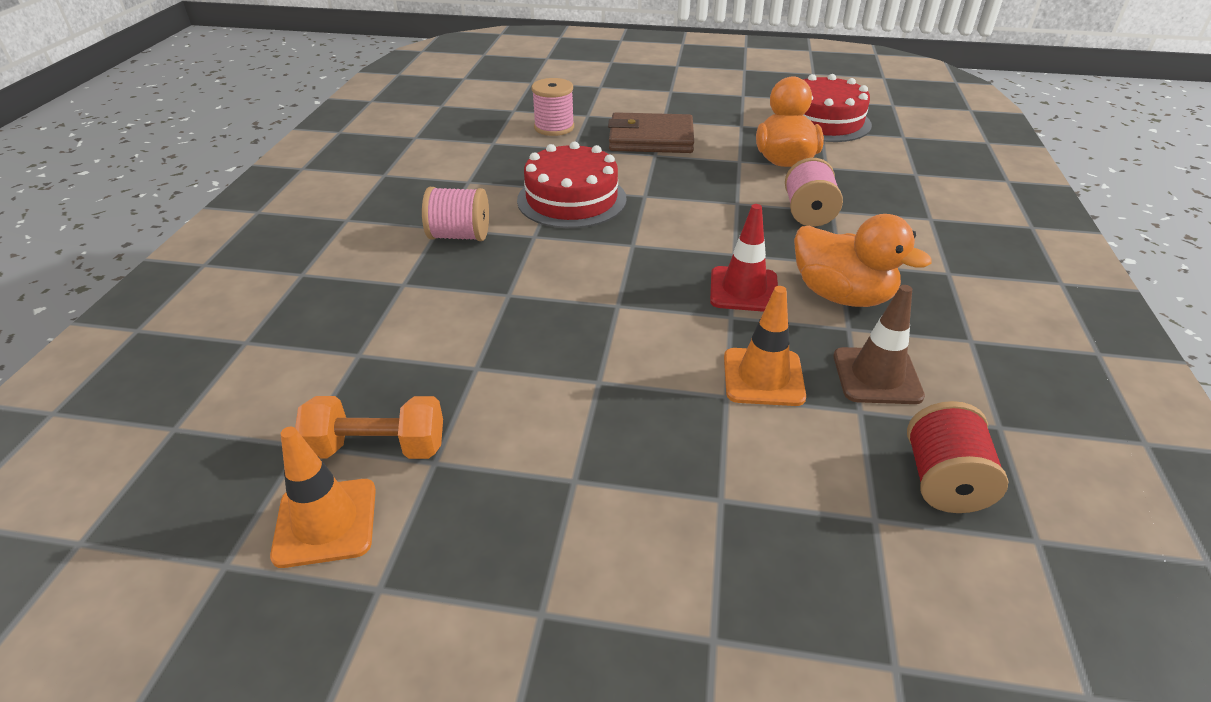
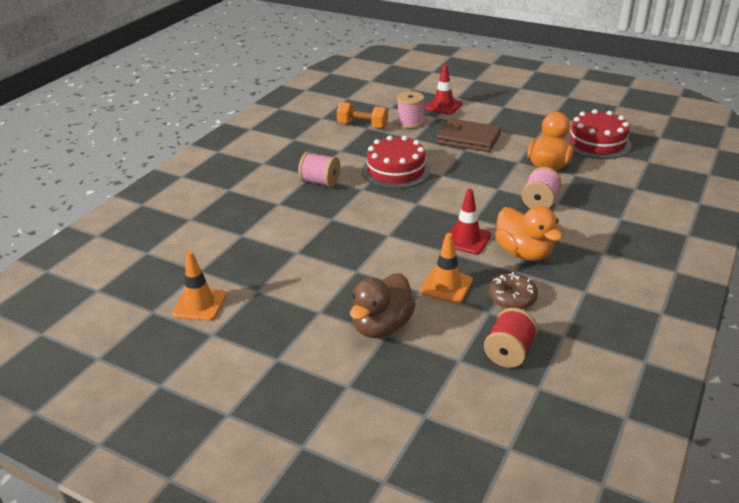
camera: 20 degrees right, 5 degrees down
orange dumbbell [295,396,443,459] -> orange dumbbell moved to [337,102,388,129]
brown traffic cone [833,285,925,404] -> brown donut [488,272,538,309]
none -> brown duck [350,273,416,338]
none -> red traffic cone [425,64,462,115]

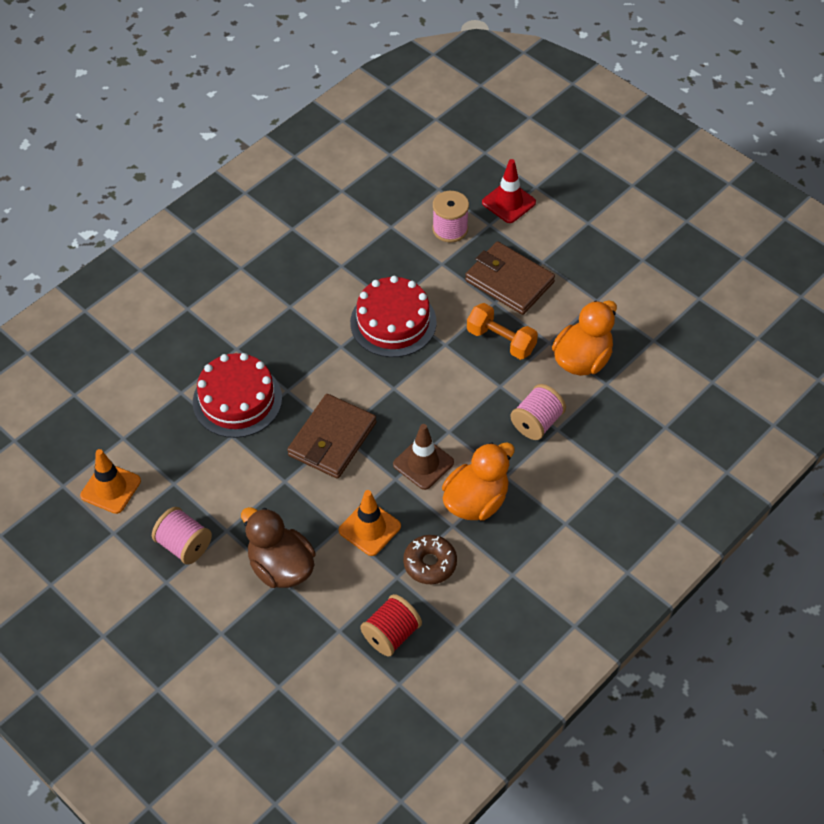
camera: 15 degrees right, 20 degrees up
pink spool [298,152,340,187] -> pink spool moved to [152,507,212,565]
orange dumbbell [337,102,388,129] -> orange dumbbell moved to [467,303,538,360]
brown duck [350,273,416,338] -> brown duck turned 90 degrees clockwise [241,507,316,588]
red traffic cone [442,189,491,254] -> brown traffic cone [393,424,454,490]
orange duck [495,206,563,261] -> orange duck turned 120 degrees counterclockwise [442,442,515,521]
red cake [565,109,632,159] -> red cake moved to [193,353,282,438]
none -> brown wallet [287,394,376,479]

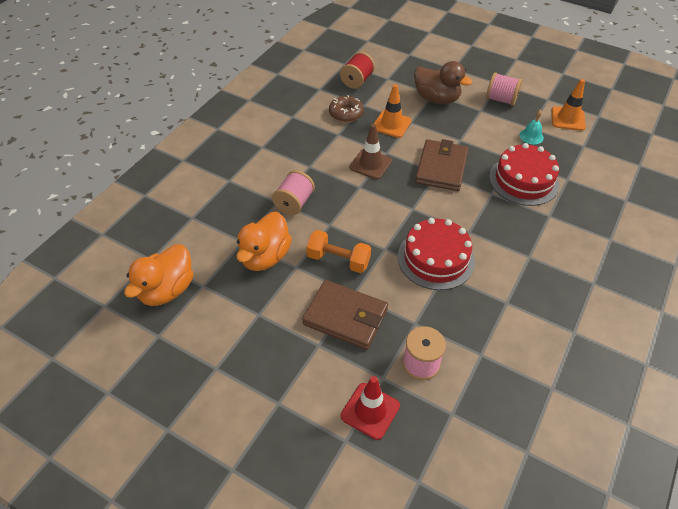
camera: 165 degrees right, 5 degrees down
orange duck [442,442,515,521] -> orange duck moved to [124,244,193,306]
none -> turquoise bell [519,110,544,144]

